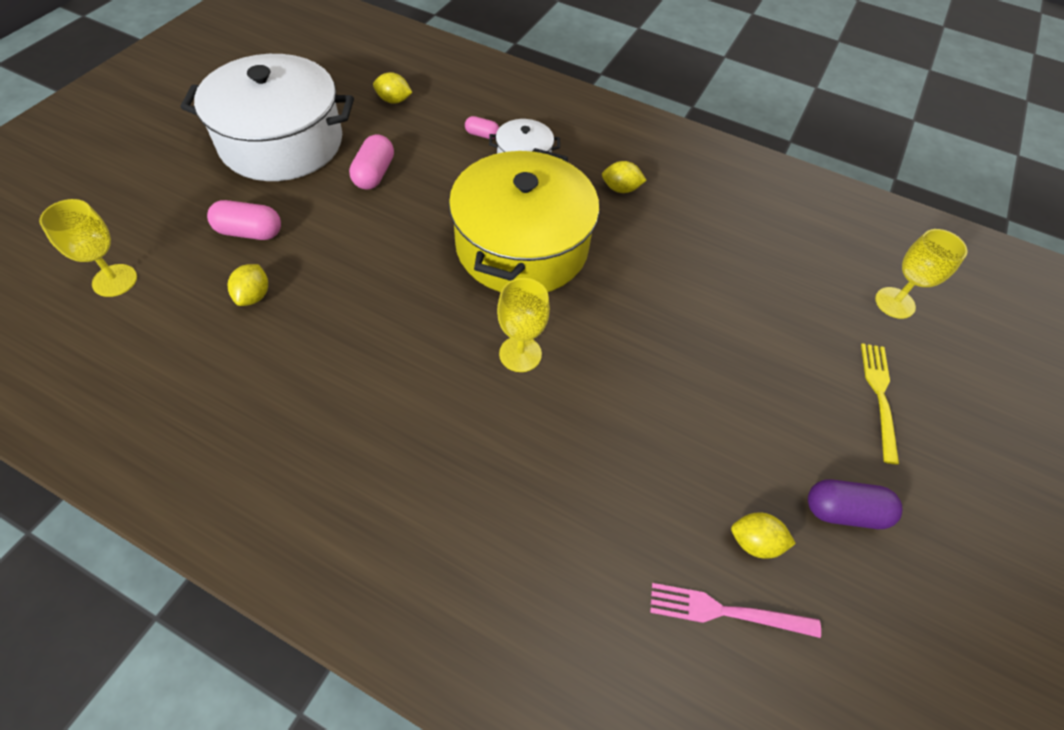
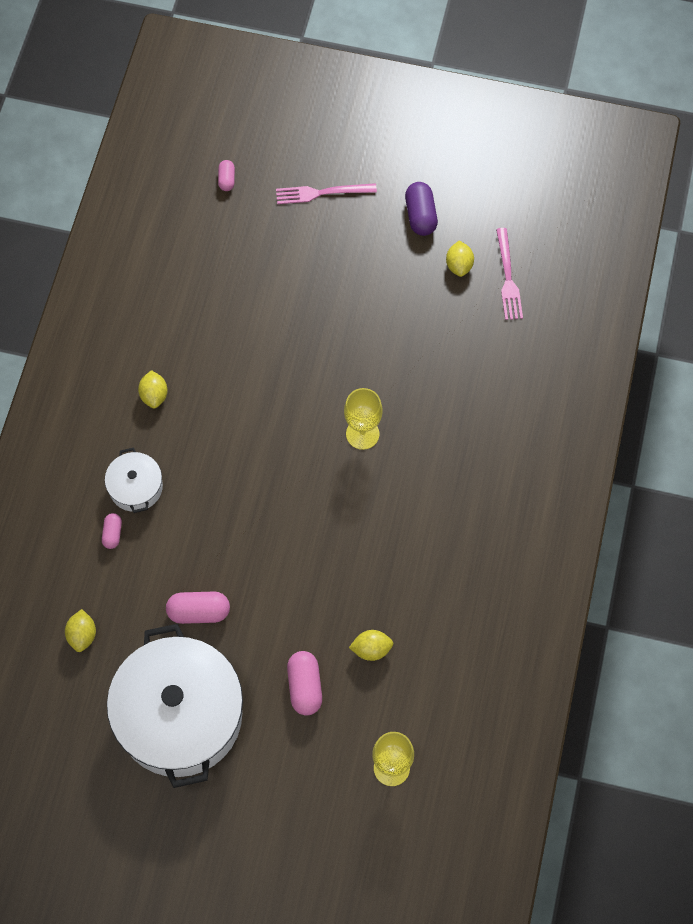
camera: 100 degrees left, 10 degrees up
yellow pot [449,148,600,292] -> none
yellow fork [861,343,899,464] -> pink fork [276,183,377,204]
yellow goblet [875,229,968,319] -> pink capsule [218,160,235,191]

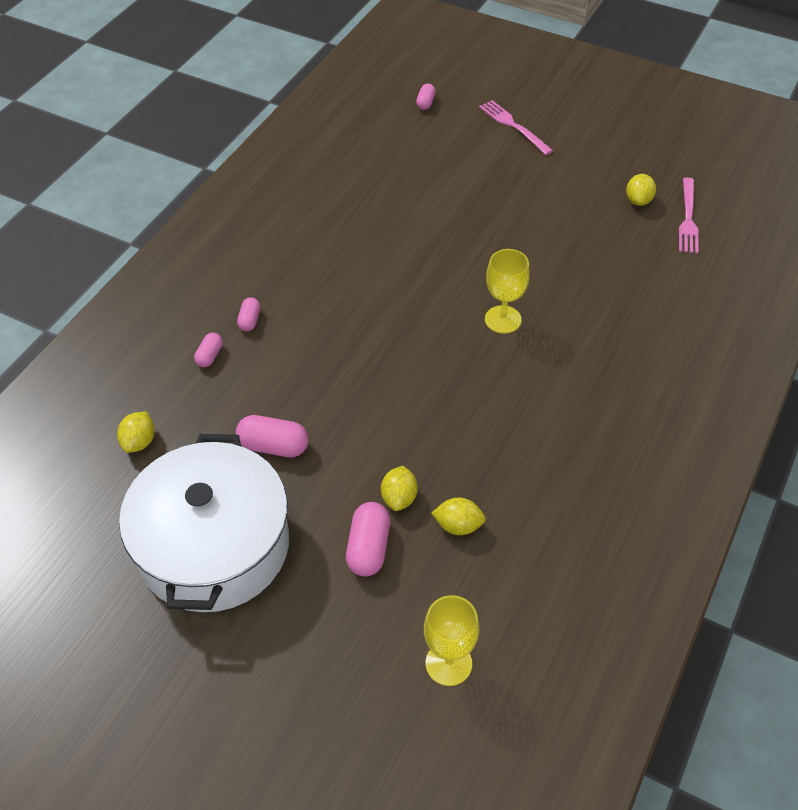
camera: 15 degrees right, 15 degrees down
white pot [105,447,163,513] -> pink capsule [237,297,260,331]
yellow lemon [138,370,168,408] -> yellow lemon moved to [381,466,418,511]
pink fork [276,183,377,204] -> pink fork turned 45 degrees clockwise [479,100,553,155]
purple capsule [405,182,438,236] -> none

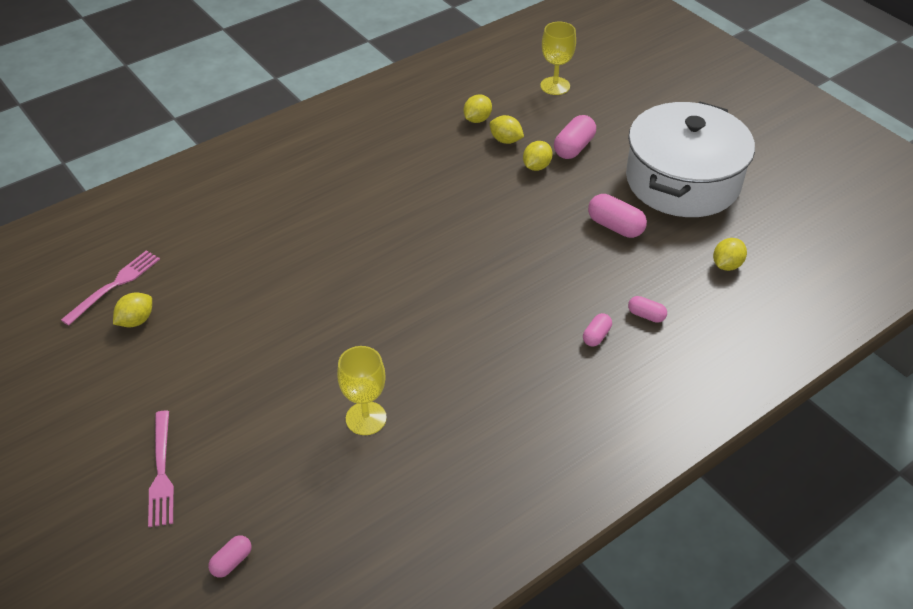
camera: 155 degrees left, 5 degrees down
pink capsule [194,333,223,367] -> pink capsule turned 75 degrees clockwise [628,296,667,323]
yellow goblet [485,249,530,334] -> yellow goblet moved to [337,346,387,435]
none -> yellow lemon [464,95,492,123]

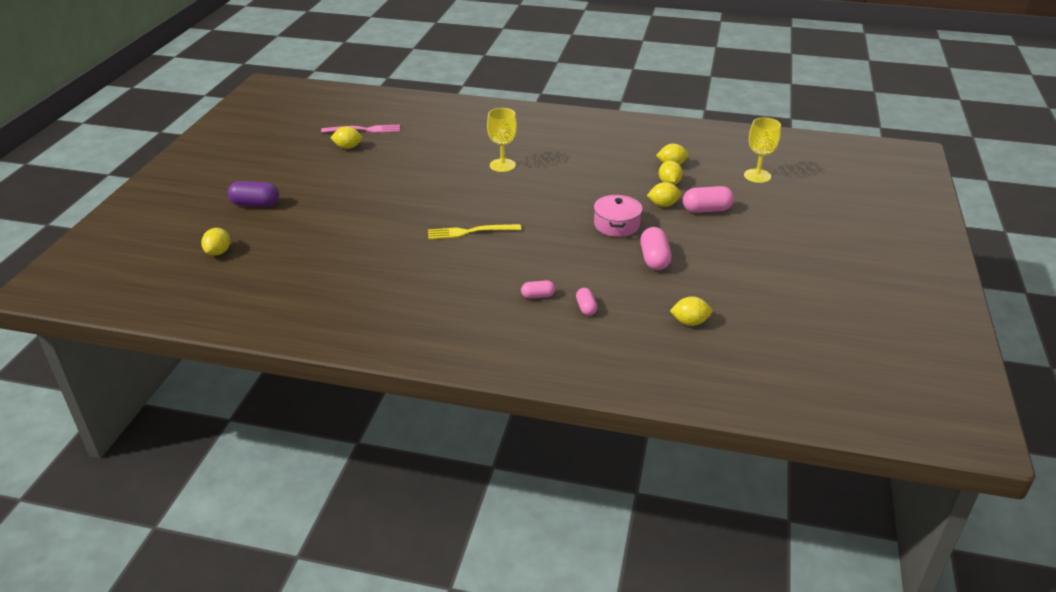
camera: 50 degrees right, 10 degrees down
pink fork [148,411,174,527] -> purple capsule [227,181,279,207]
pink capsule [208,535,251,578] -> yellow lemon [201,228,230,256]
yellow goblet [337,346,387,435] -> yellow goblet moved to [487,108,517,172]
white pot [626,101,755,217] -> none
none -> yellow fork [428,224,521,240]
none -> pink pot [594,194,643,237]

